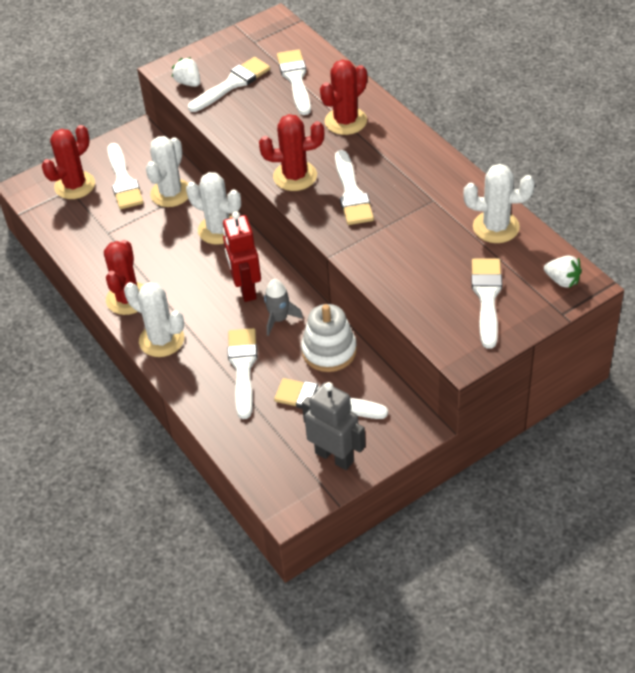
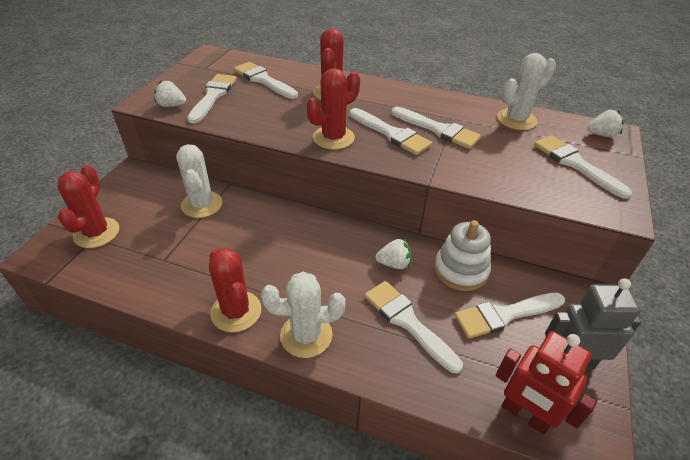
camera: 40 degrees left, 5 degrees down
white brush [107,143,143,209] -> white brush moved to [391,107,481,149]
white cactus [186,172,241,245] -> none
red robot [223,211,261,302] -> red robot moved to [496,331,597,435]
grey rocket [264,279,303,336] -> white strawberry [375,238,412,269]

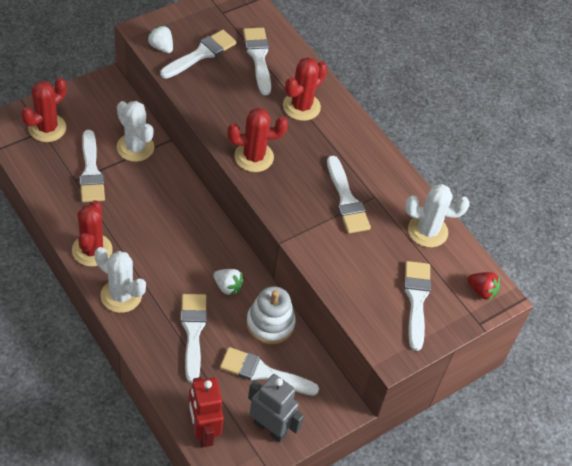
camera: 30 degrees right, 10 degrees up
white cactus [176,144,222,218] -> white cactus turned 60 degrees counterclockwise [117,101,154,162]
white brush [350,108,432,155] -> white brush moved to [79,130,105,202]
white strawberry [587,110,624,137] -> red strawberry [467,272,500,301]

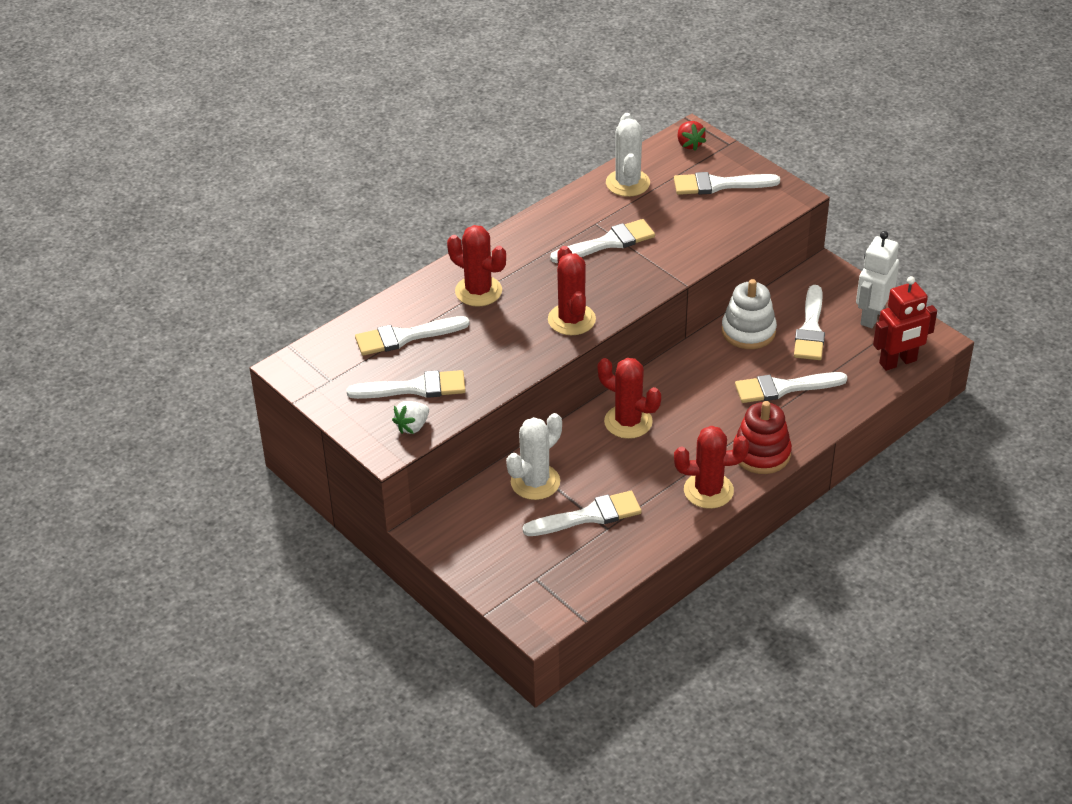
camera: 90 degrees left, 10 degrees down
red cactus [21,78,67,142] -> red cactus moved to [598,358,661,439]
white cactus [94,247,146,313] -> red stacking toy [733,401,792,474]
white brush [160,30,237,79] -> white brush turned 135 degrees clockwise [347,370,466,399]
white strawberry [213,269,244,296] -> none
grey robot [248,374,304,443] -> white robot [856,231,899,328]
red strawberry [467,272,500,301] -> red strawberry turned 135 degrees clockwise [678,121,706,151]

